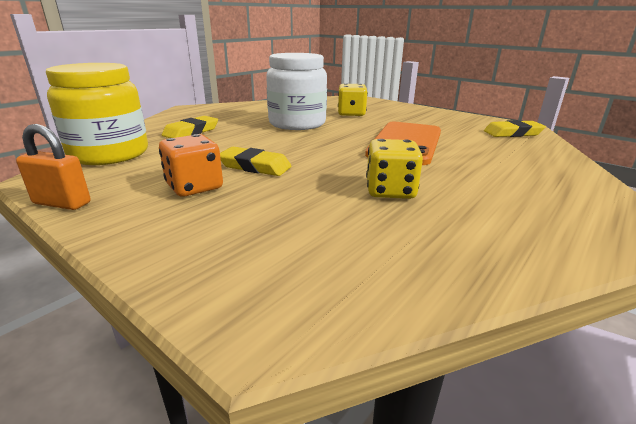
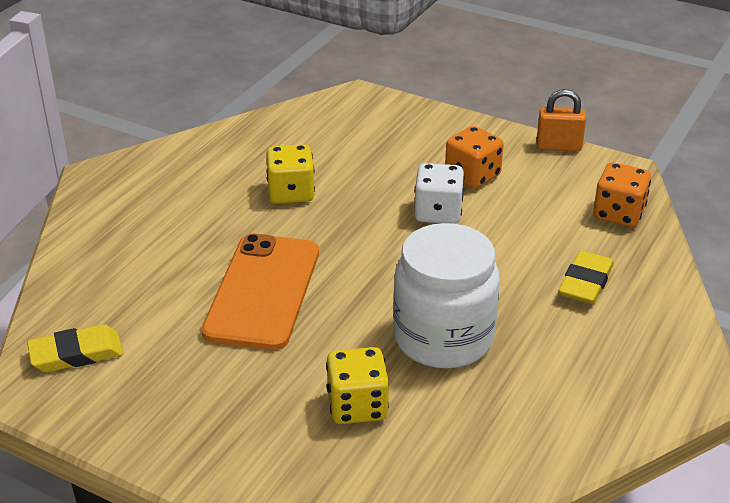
camera: 170 degrees right, 10 degrees up
yellow jar [46,63,148,165] -> orange dice [593,162,651,227]
yellow eraser [220,147,292,176] -> white dice [414,163,464,224]

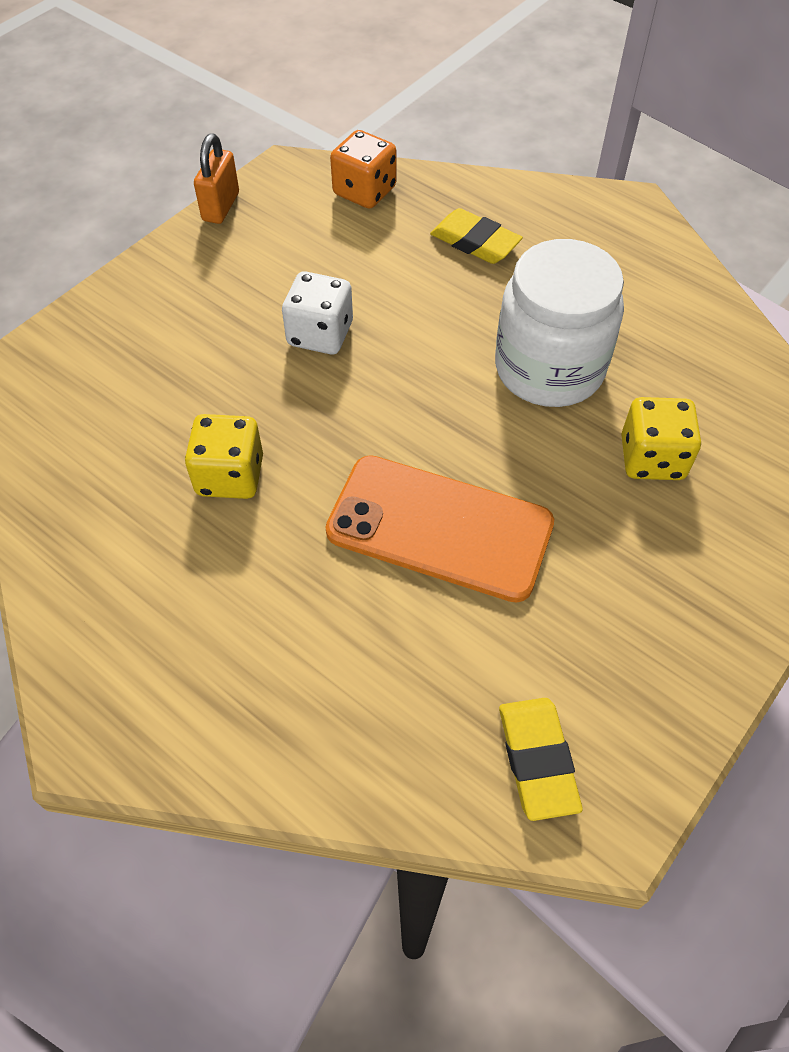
camera: 80 degrees left, 20 degrees up
orange dice [445,126,504,189] -> none

